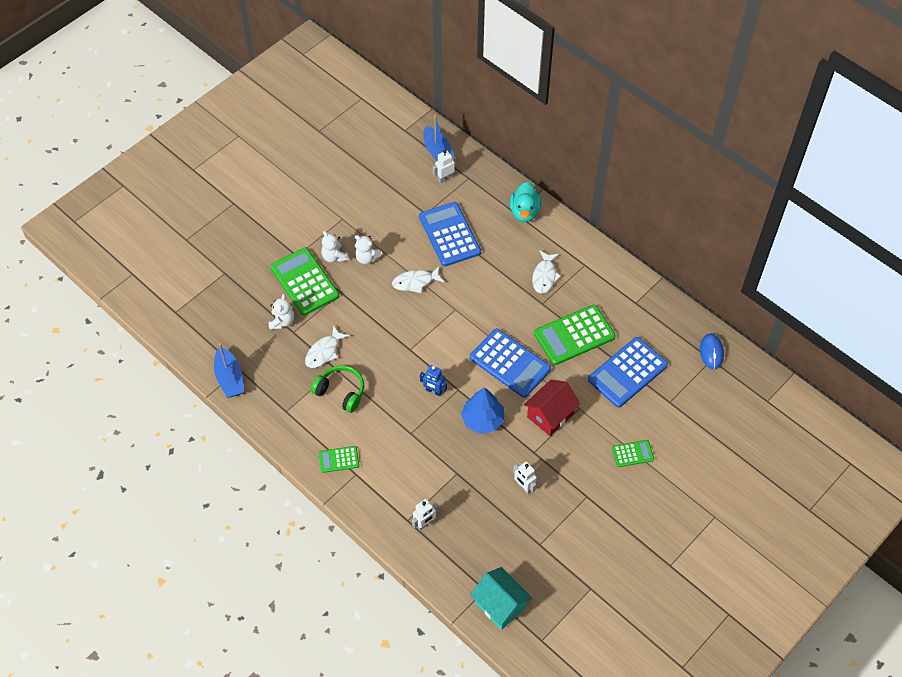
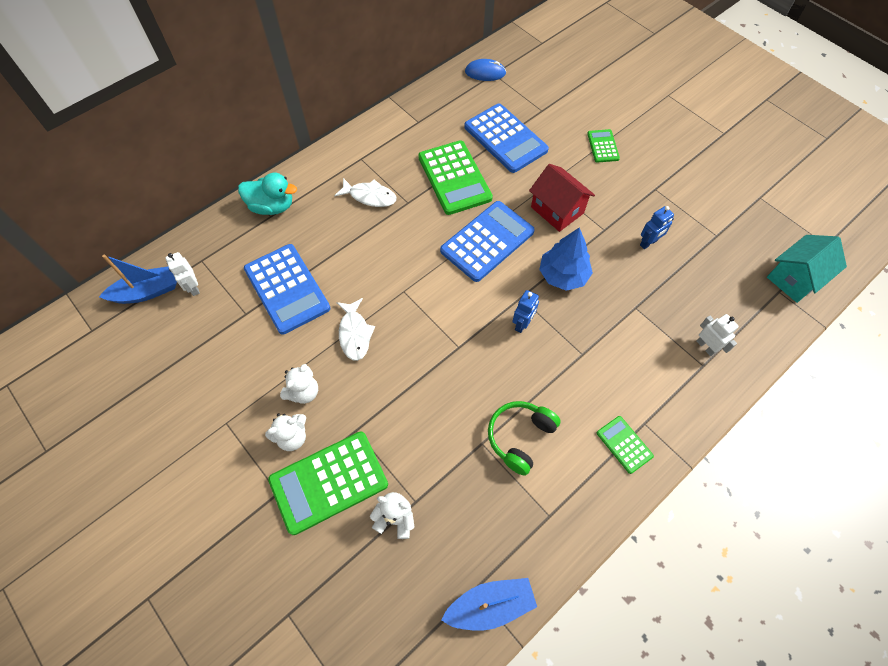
camera: 85 degrees left, 5 degrees up
white fish [305,325,350,368] -> none
green calculator [319,446,359,473] -> green calculator turned 150 degrees clockwise [597,416,654,474]
blue calculator [419,202,481,266] -> blue calculator turned 105 degrees counterclockwise [244,244,330,335]
white robot [513,461,537,494] -> blue robot [640,206,674,249]

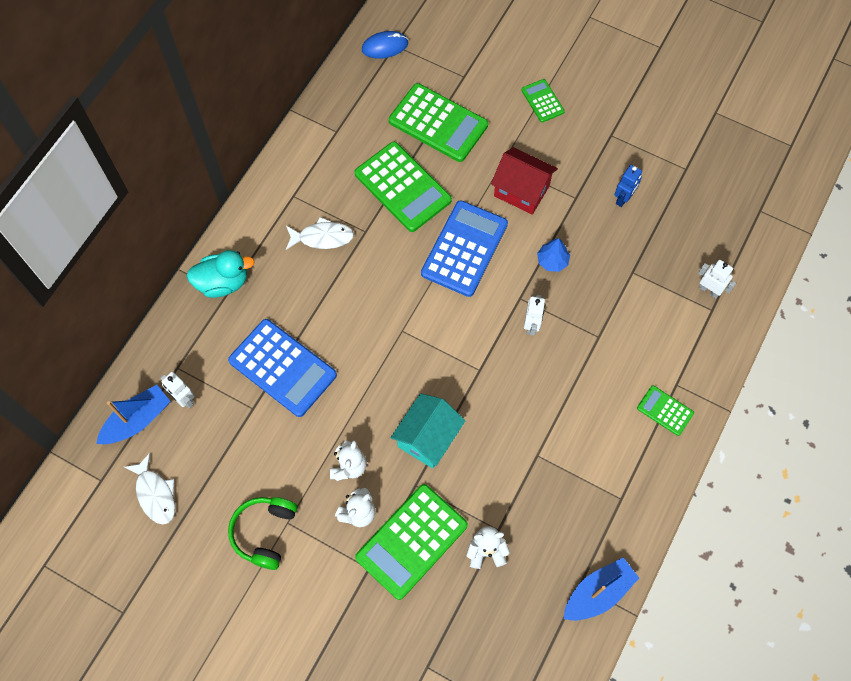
camera: 20 degrees left, 5 degrees up
white fish [336,298,375,361] -> white fish moved to [124,453,175,524]
blue calculator [464,104,549,173] -> green calculator [389,83,488,162]
green headphones [488,401,561,476] -> green headphones moved to [228,497,297,570]
blue robot [512,290,539,333] -> white robot [524,295,545,336]
blue tree [539,228,593,291] -> blue tree [537,238,570,272], size x0.61
turquoise house [767,235,847,303] -> turquoise house moved to [391,393,465,468]

